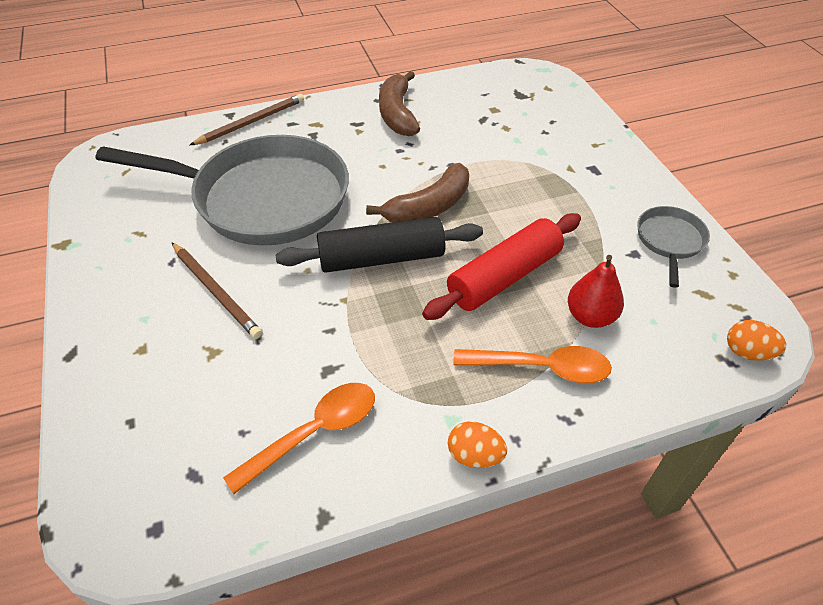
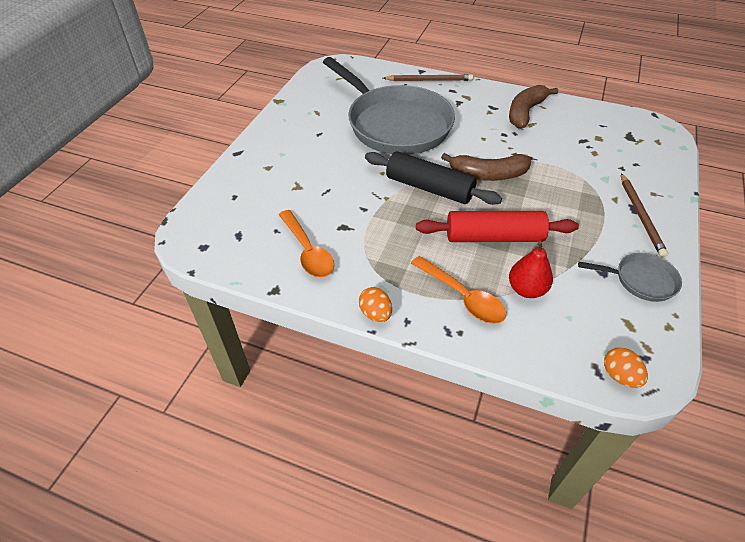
camera: 40 degrees right, 0 degrees up
brown pencil [172,242,262,339] -> brown pencil moved to [621,173,668,257]
orange spoon [223,383,375,494] -> orange spoon turned 60 degrees clockwise [279,210,334,278]
grey pan [637,206,710,288] -> grey pan turned 45 degrees clockwise [578,253,682,302]

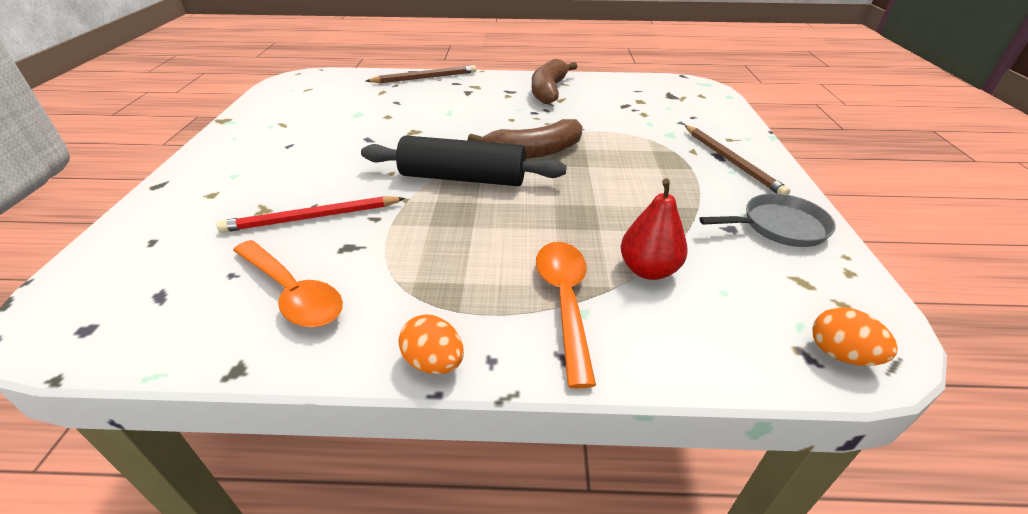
camera: 20 degrees left, 10 degrees down
grey pan [323,57,455,155] -> none
orange spoon [411,256,506,324] -> orange spoon turned 120 degrees counterclockwise [536,242,596,388]
red rolling pin [416,211,579,242] -> none
none -> red pencil [217,196,405,233]

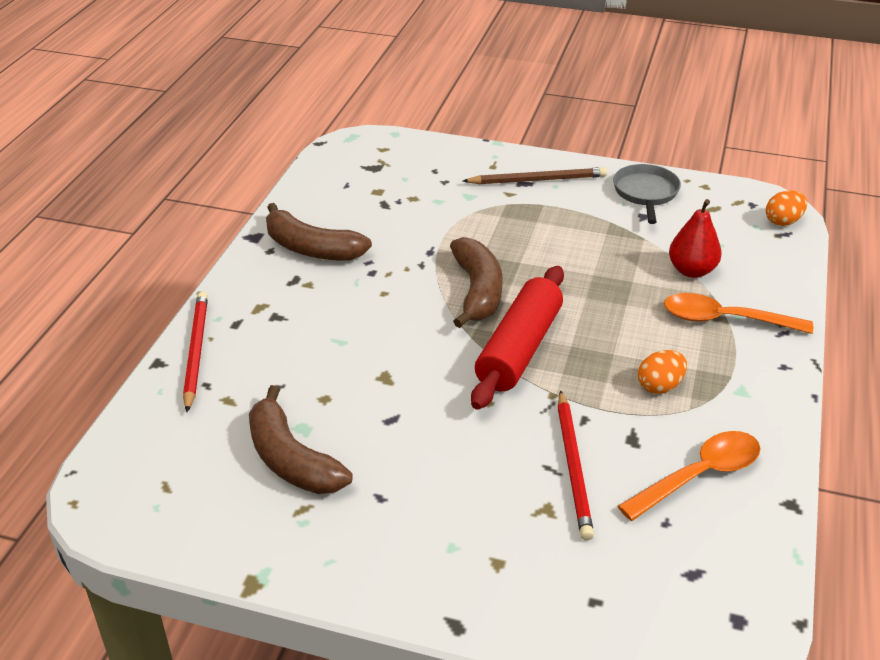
camera: 75 degrees left, 0 degrees up
black rolling pin [361,136,567,186] -> red rolling pin [471,266,564,410]
brown pencil [366,65,476,83] -> red pencil [183,292,208,412]
orange egg [398,314,464,374] -> orange egg moved to [638,350,687,394]
none -> brown banana [249,385,353,494]

